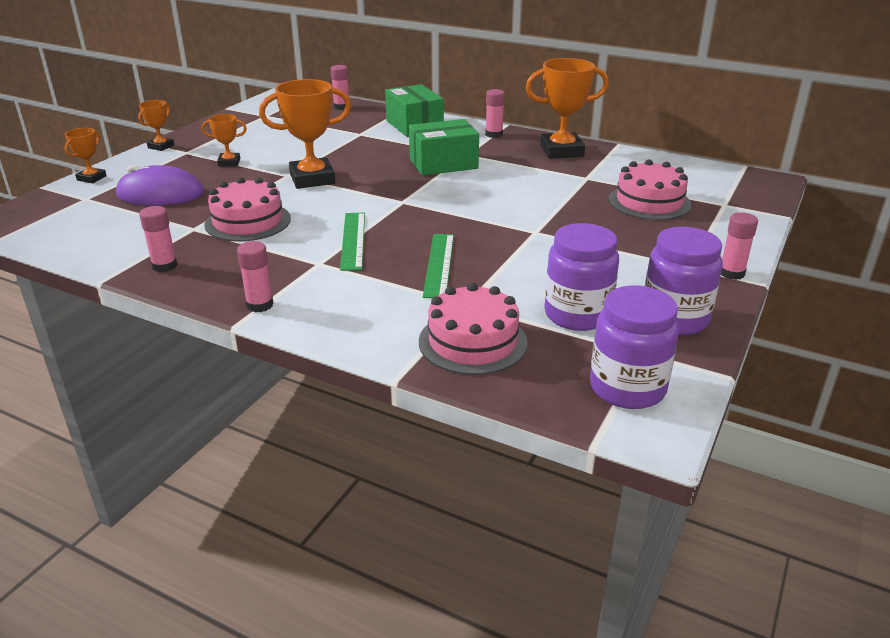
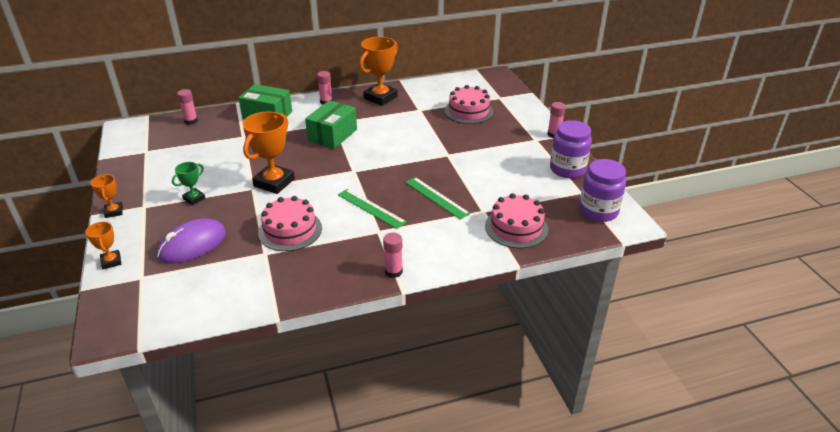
camera: 45 degrees left, 5 degrees up
pink glue stick [139,206,177,272] -> none
orange trophy [201,114,247,167] -> green trophy [172,162,205,205]
purple jar [544,223,619,331] -> none

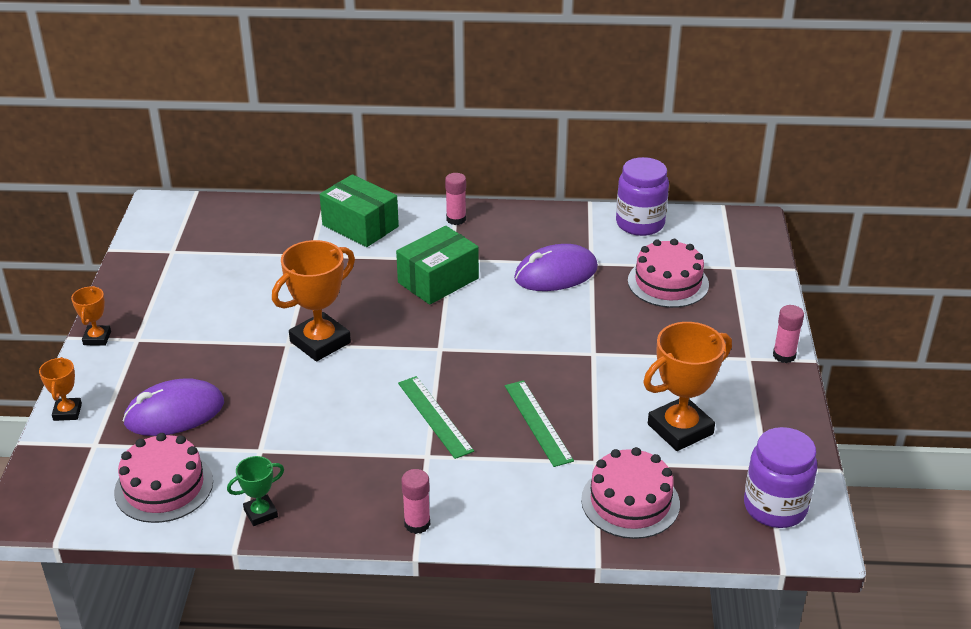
camera: 20 degrees right, 0 degrees up
green trophy [172,162,205,205] -> green trophy moved to [227,456,284,526]
pink glue stick [177,89,198,125] -> none
pink cake [258,196,322,251] -> pink cake moved to [114,433,213,523]
orange trophy [359,37,398,106] -> orange trophy moved to [643,322,732,451]
purple jar [550,120,592,178] -> purple jar moved to [616,157,669,236]
none -> purple mouse [514,244,598,291]

